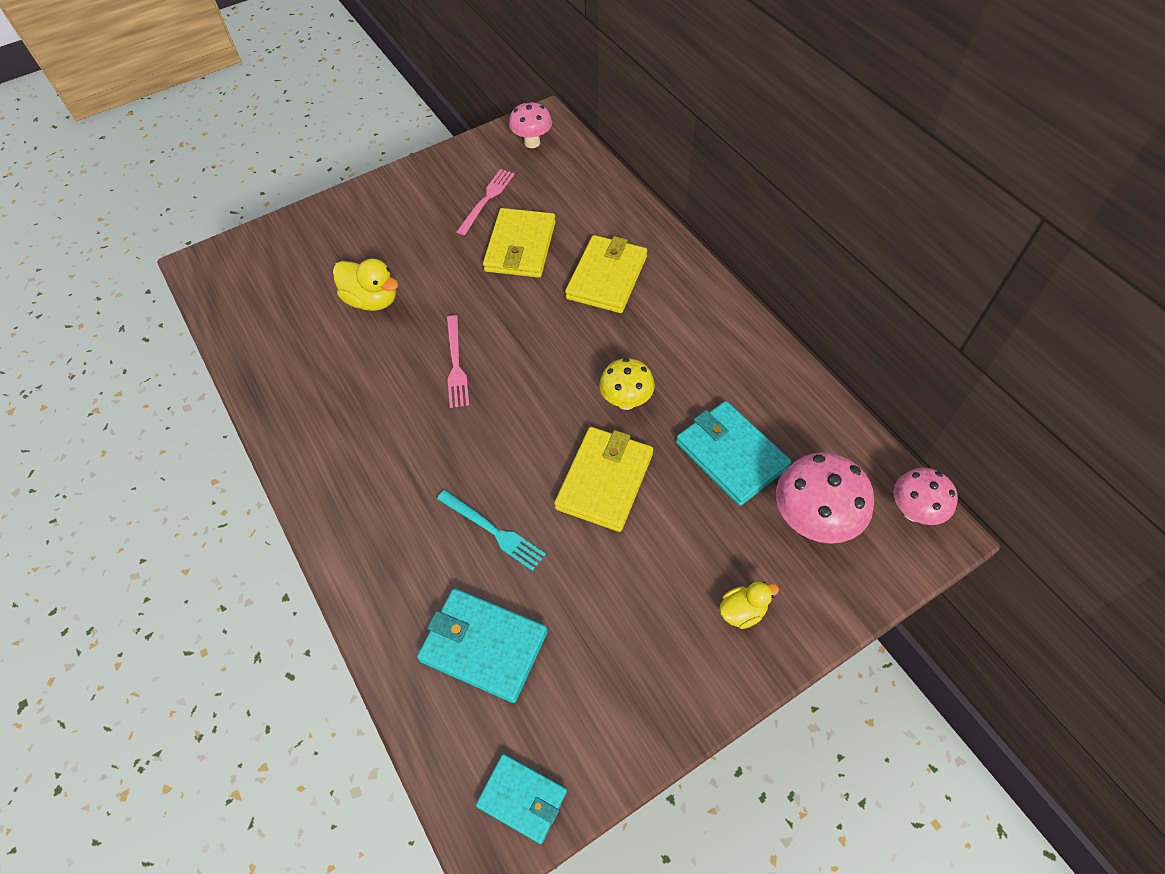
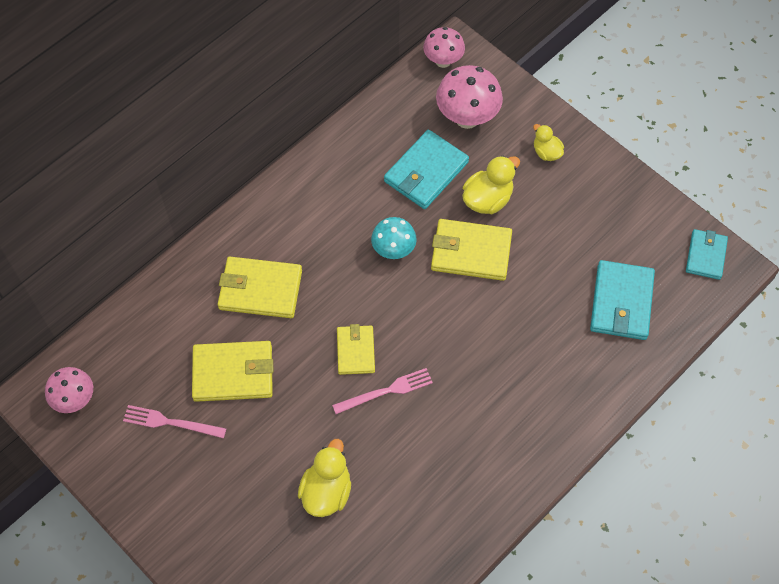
camera: 105 degrees left, 5 degrees up
turquoise fork [437,490,546,571] -> none
yellow mushroom [599,358,655,410] -> turquoise mushroom [371,217,417,259]
none -> yellow wallet [337,324,375,375]
none -> yellow duck [462,156,520,214]

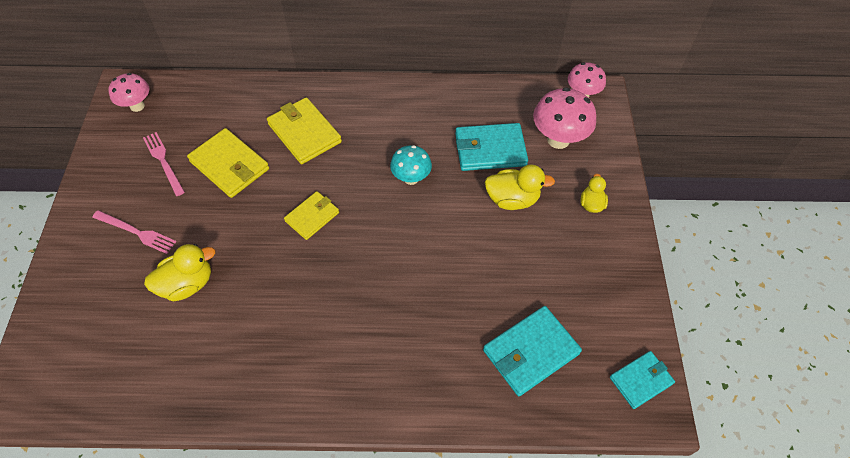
camera: 45 degrees right, 5 degrees down
pink fork [332,368,433,414] -> pink fork moved to [92,210,176,254]
yellow wallet [431,219,512,281] -> none

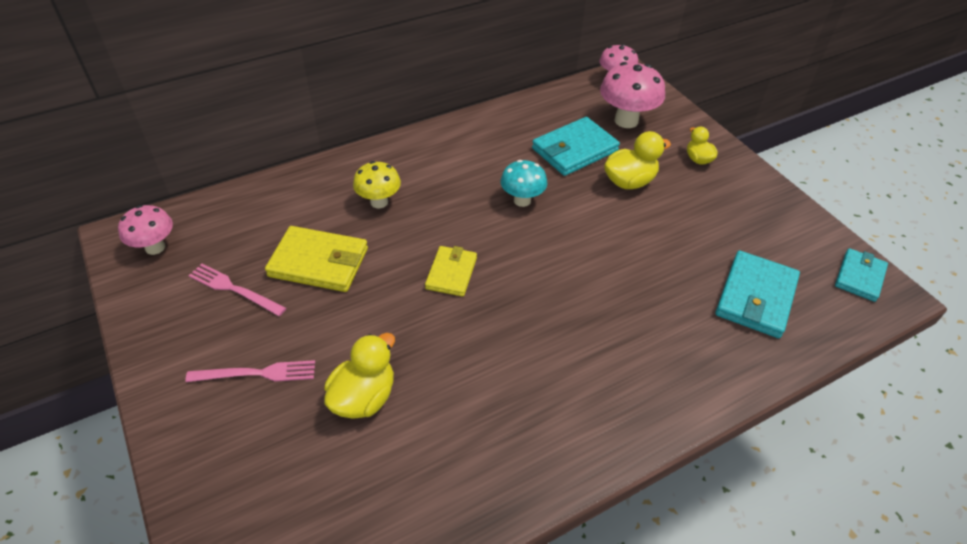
camera: 30 degrees left, 10 degrees down
yellow wallet [267,97,342,164] -> yellow mushroom [353,161,401,208]

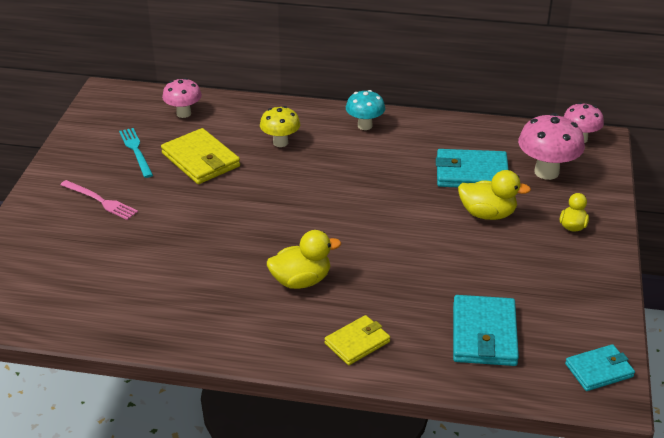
camera: 40 degrees right, 10 degrees down
pink mushroom [118,205,173,255] -> pink mushroom moved to [162,78,202,118]
pink fork [188,264,286,316] -> turquoise fork [119,128,153,178]
yellow duck [324,333,395,419] -> yellow duck moved to [267,230,341,289]
yellow wallet [425,246,477,297] -> yellow wallet moved to [324,315,390,365]
turquoise mushroom [500,160,547,207] -> turquoise mushroom moved to [346,90,385,130]
turquoise wallet [715,251,800,338] -> turquoise wallet turned 60 degrees counterclockwise [453,295,519,366]

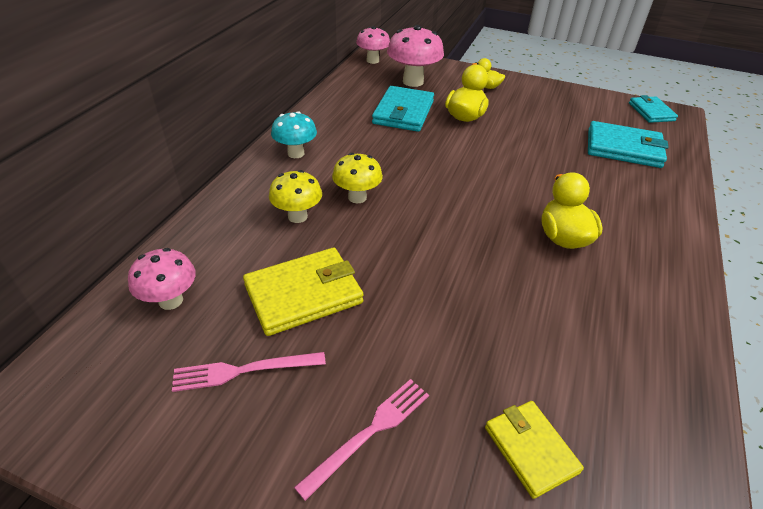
camera: 80 degrees left, 5 degrees up
turquoise fork [119,128,153,178] -> pink fork [172,352,326,392]
yellow wallet [324,315,390,365] -> yellow wallet moved to [485,401,584,499]
none -> yellow mushroom [332,153,383,203]

